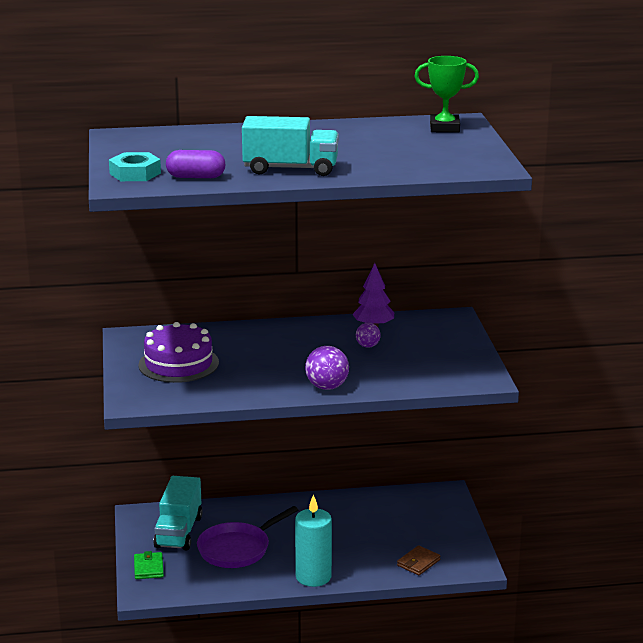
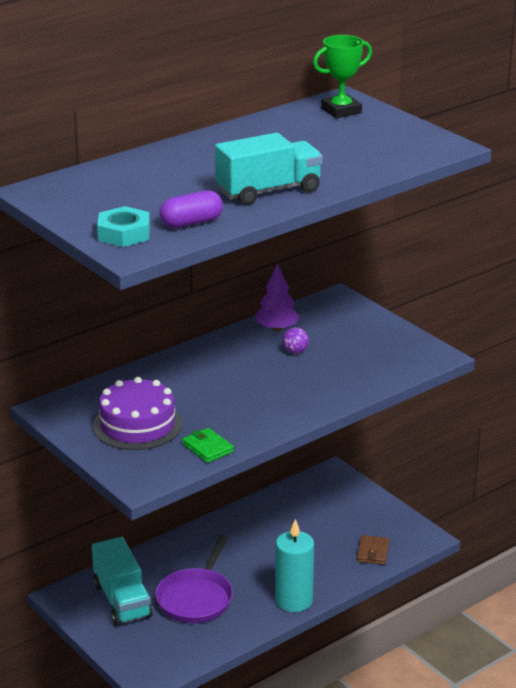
camera: 30 degrees left, 5 degrees up
green wallet [134,551,164,579] -> green wallet moved to [182,428,234,463]
purple ball [305,346,349,390] -> none

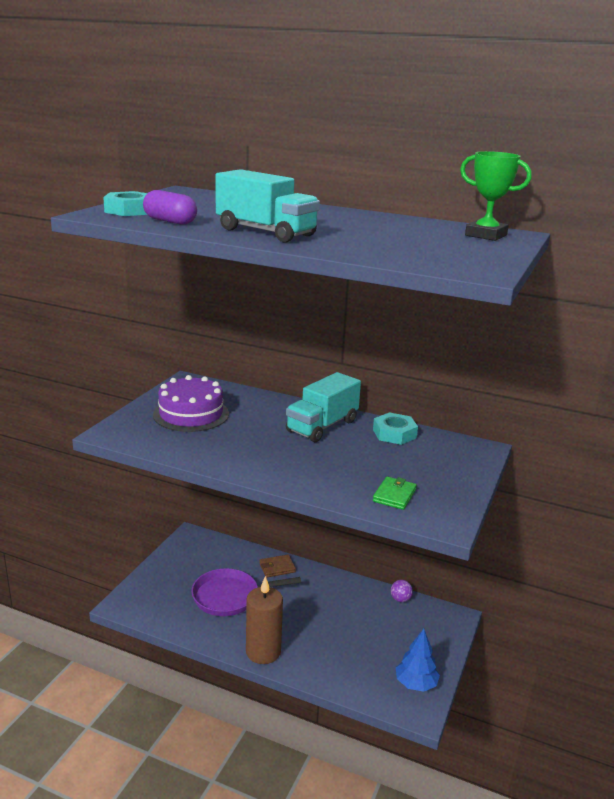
camera: 60 degrees right, 5 degrees down
turquoise truck [92,537,153,626] -> turquoise truck moved to [286,372,361,442]
green wallet [182,428,234,463] -> green wallet moved to [373,476,417,510]
purple tree [255,264,300,331] -> turquoise nut [373,412,418,445]
turquoise candle [275,519,314,612] -> brown candle [246,576,283,664]
purple ball [283,327,309,354] -> purple ball moved to [391,580,413,602]
brown wallet [357,535,390,565] -> brown wallet moved to [259,555,296,578]
none -> blue tree [396,629,440,692]

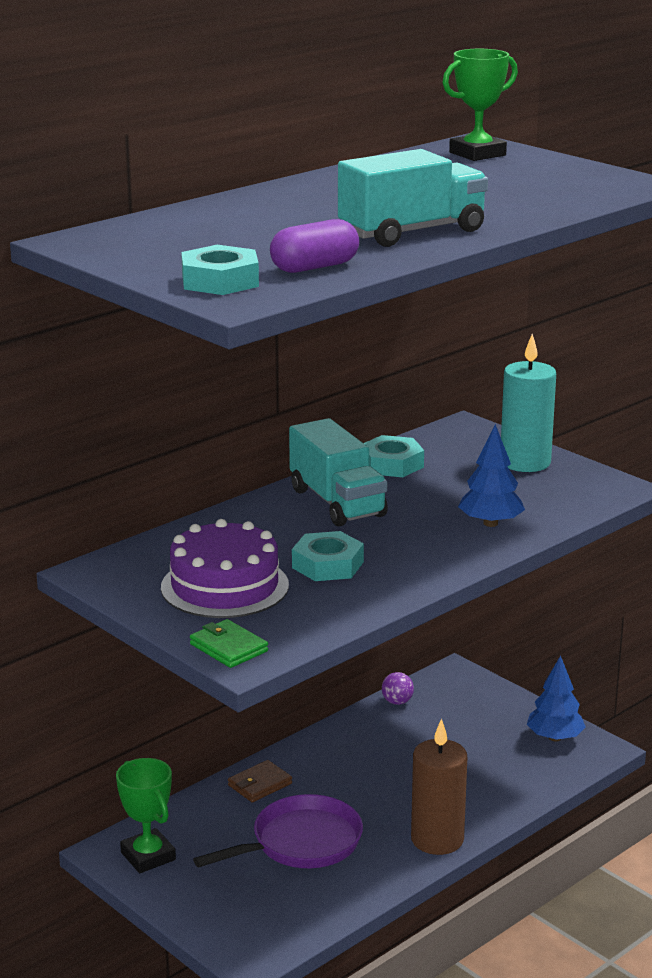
camera: 65 degrees left, 0 degrees up
purple pan [192,568,301,616] -> purple pan turned 135 degrees counterclockwise [193,794,363,868]
brown wallet [259,555,296,578] -> brown wallet turned 45 degrees clockwise [228,760,292,802]
green wallet [373,476,417,510] -> green wallet moved to [190,619,268,668]
none -> green trophy [116,758,176,873]
none -> turquoise nut [292,531,364,581]
none -> blue tree [458,424,525,527]
none -> turquoise candle [501,334,556,472]

